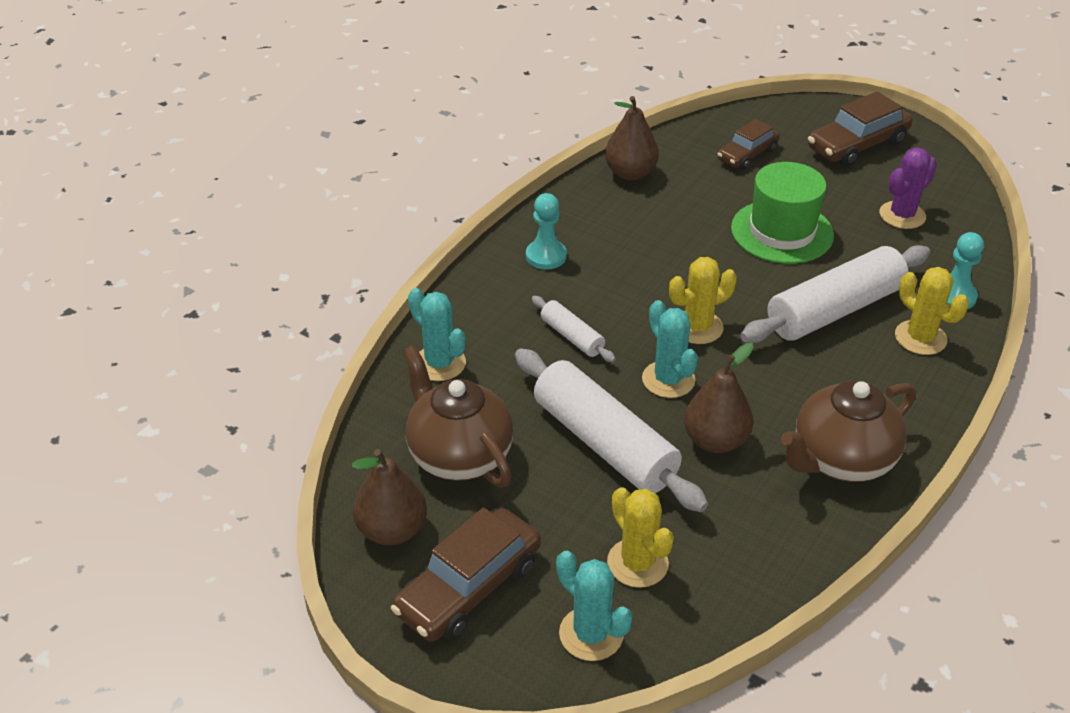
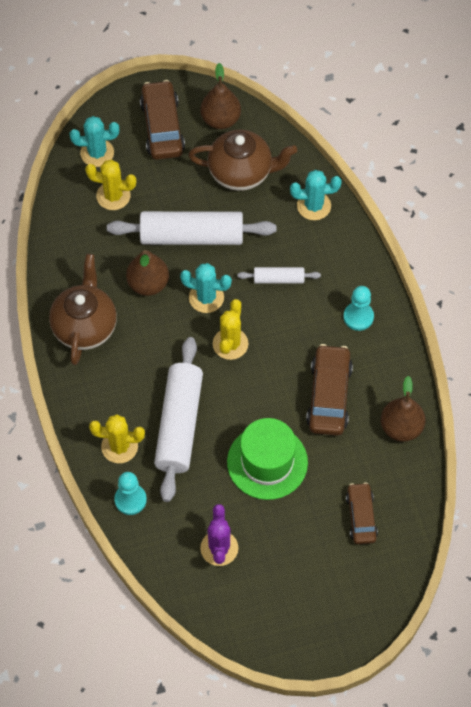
camera: 130 degrees right, 20 degrees up
brown car [808,91,913,166] -> brown car moved to [306,344,353,436]

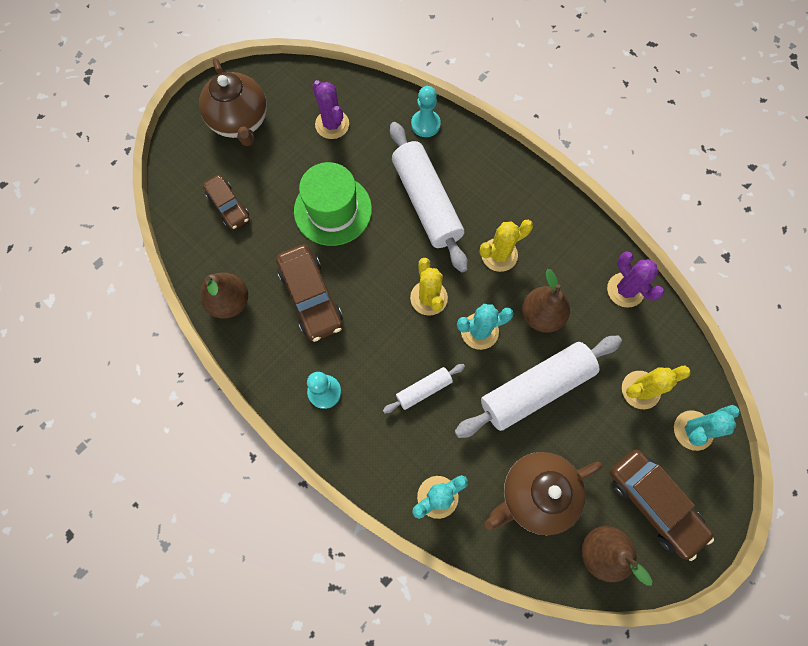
camera: 150 degrees right, 10 degrees up
brown teapot [49,254,117,365] -> brown teapot moved to [199,58,267,146]
yellow cactus [89,414,145,463] -> yellow cactus moved to [479,220,533,272]
none -> purple cactus [607,252,664,308]

